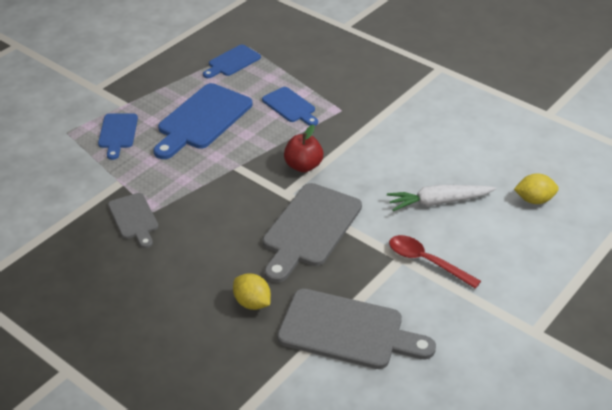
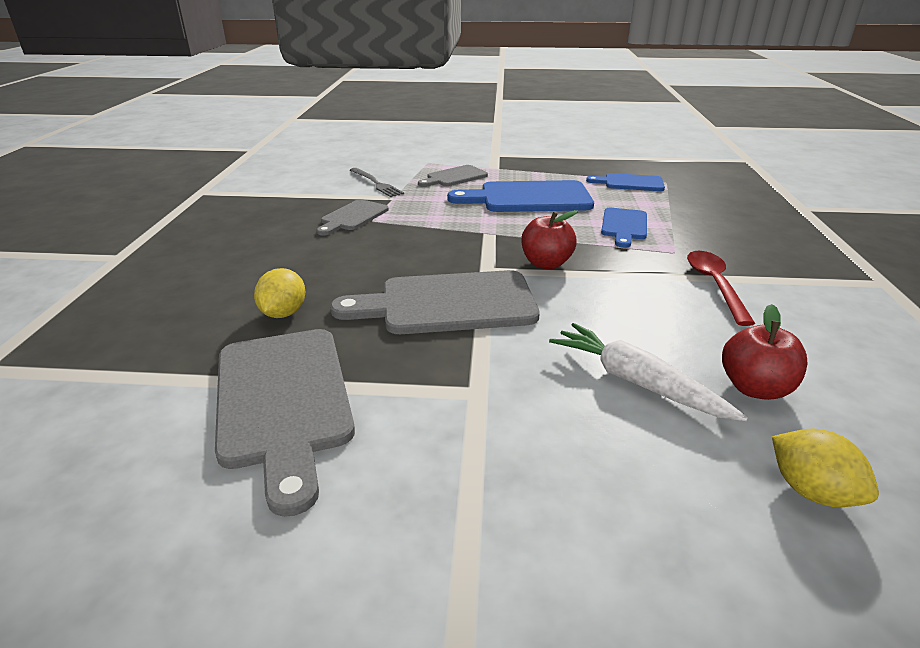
camera: 55 degrees right, 10 degrees down
blue cutting board [98,113,138,160] -> grey cutting board [418,165,488,187]
red spoon [389,235,481,289] -> red spoon moved to [687,251,755,326]
none -> grey fork [350,168,404,197]
none -> red apple [722,304,807,400]

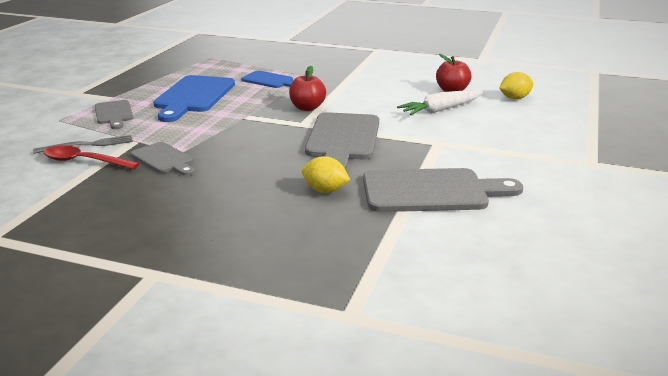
camera: 75 degrees left, 5 degrees down
blue cutting board [586,173,665,191] -> none
red spoon [687,251,755,326] -> red spoon moved to [43,145,140,169]

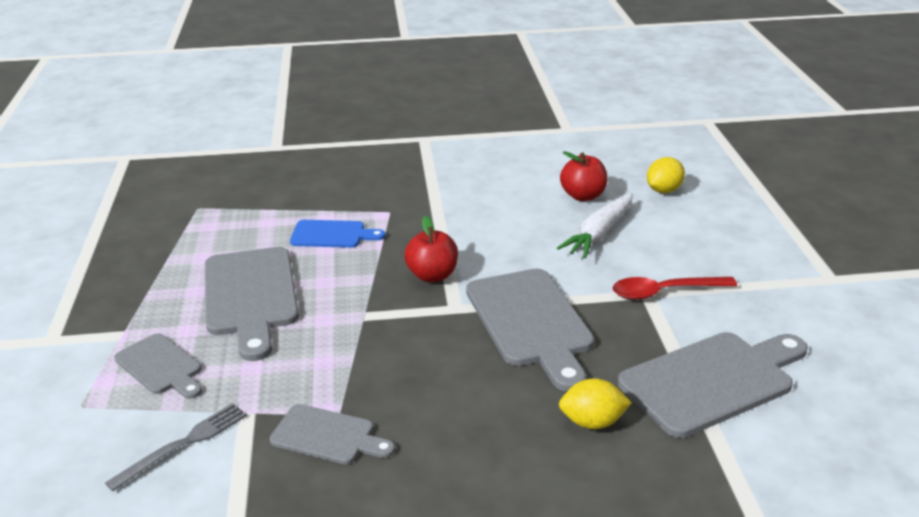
camera: 25 degrees left, 5 degrees up
red spoon [43,145,140,169] -> red spoon moved to [613,277,737,300]
blue cutting board [153,75,235,122] -> grey cutting board [205,247,299,361]

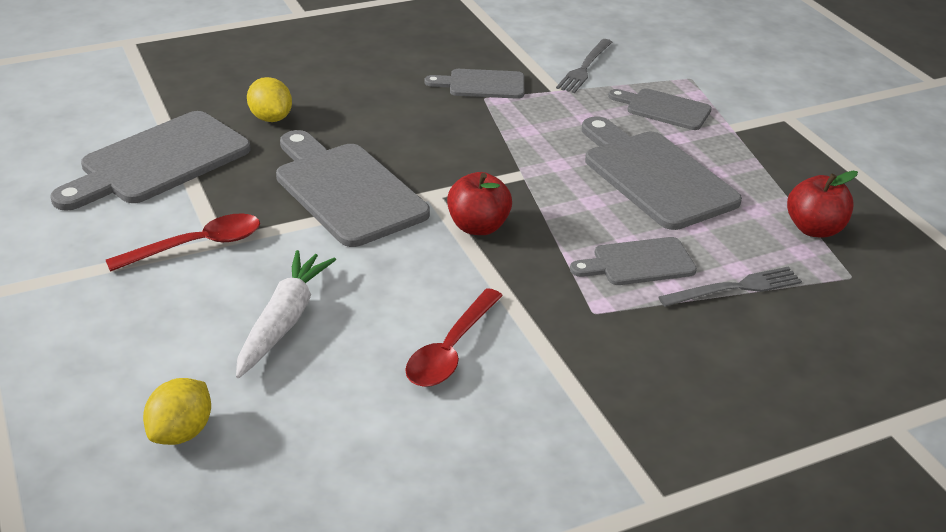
camera: 160 degrees right, 5 degrees up
blue cutting board [290,220,386,248] -> grey cutting board [570,237,697,285]
yellow lemon [559,378,632,429] -> yellow lemon turned 75 degrees clockwise [247,77,292,122]
red apple [560,151,607,201] -> red apple moved to [787,171,858,238]
none -> red spoon [405,288,503,387]
none -> grey fork [659,266,802,307]

